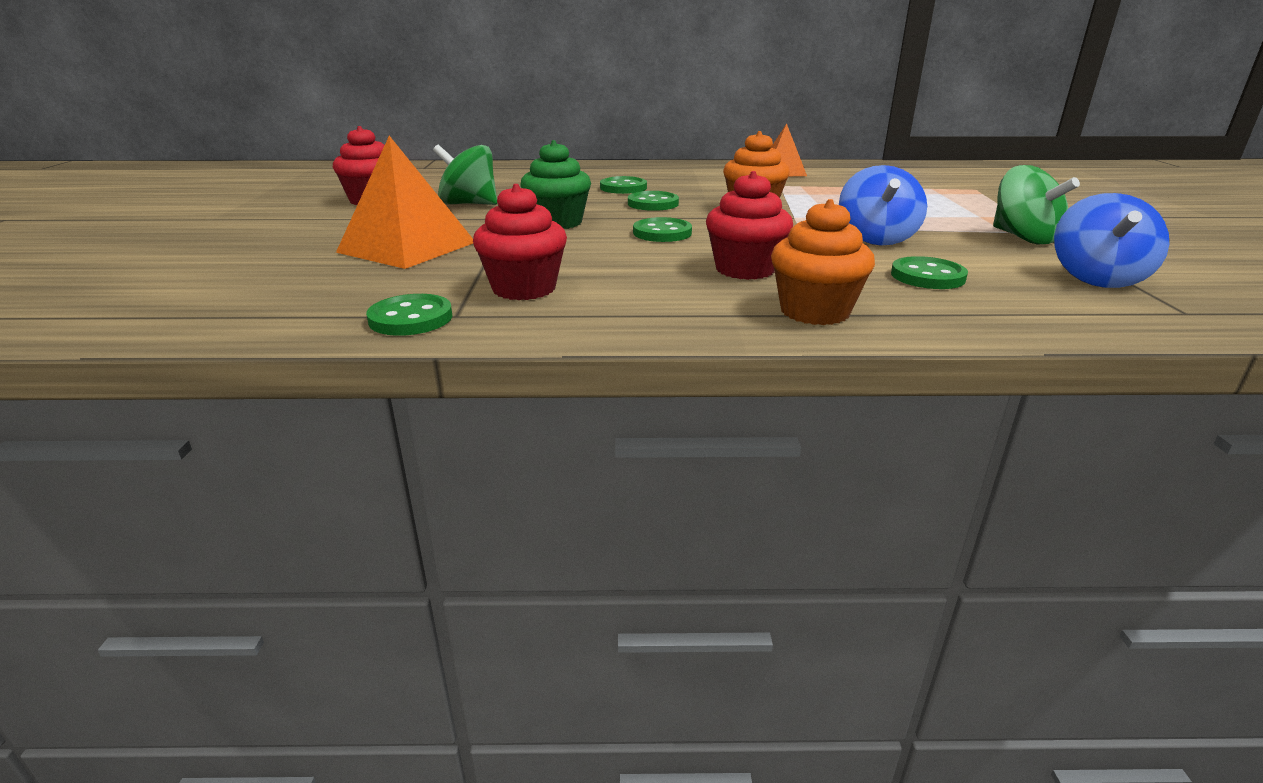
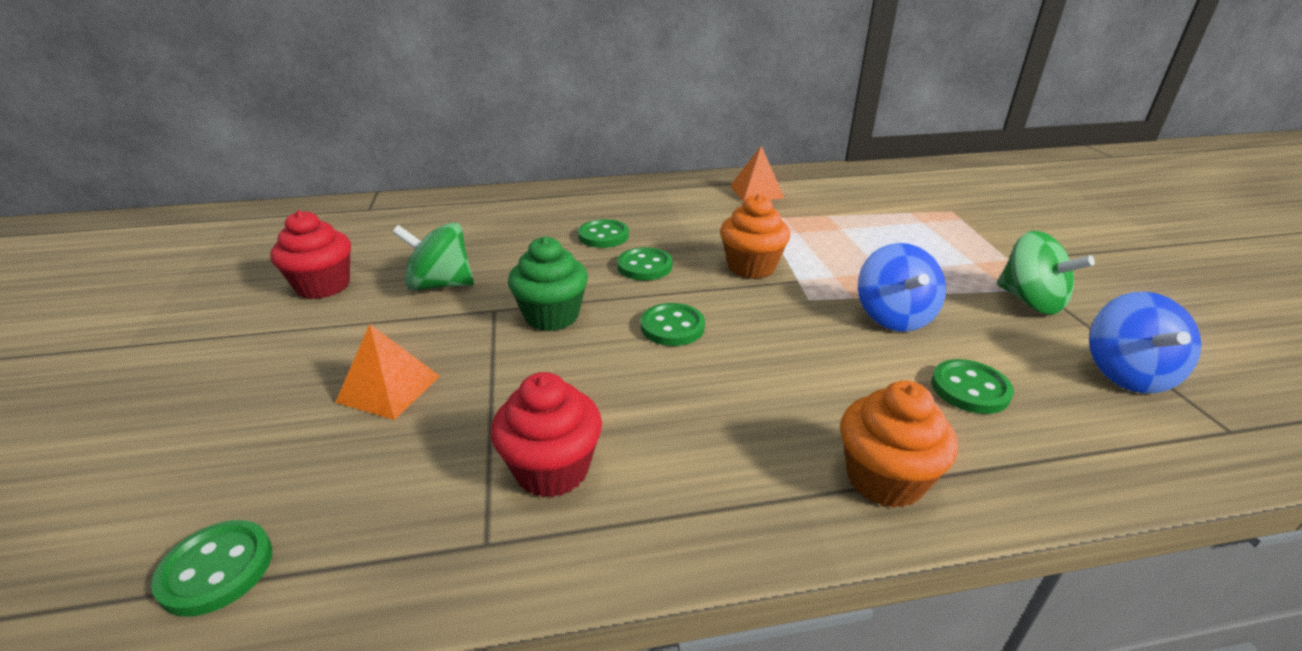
camera: 10 degrees left, 5 degrees up
orange pyramid [336,136,473,269] -> orange pyramid [335,324,440,420], size x0.63
green button [366,294,452,336] -> green button moved to [151,520,272,616]
red cupcake [706,171,793,280] -> none

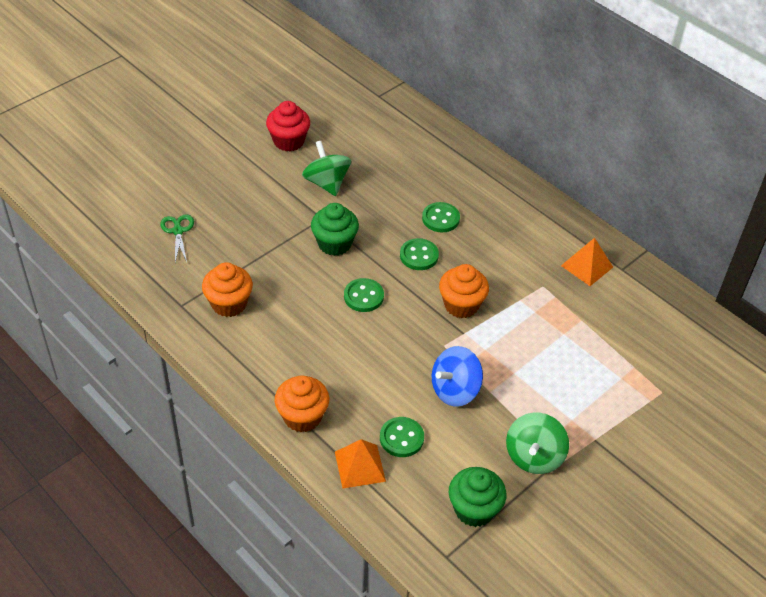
camera: 55 degrees right, 15 degrees up
green button [151,520,272,616] -> none
orange pyramid [335,324,440,420] -> orange pyramid moved to [335,439,386,488]
red cupcake [491,372,602,498] -> orange cupcake [202,262,253,317]
blue spinning top [1089,292,1201,393] -> green cupcake [449,467,506,527]
none -> green scissors [160,214,194,262]

